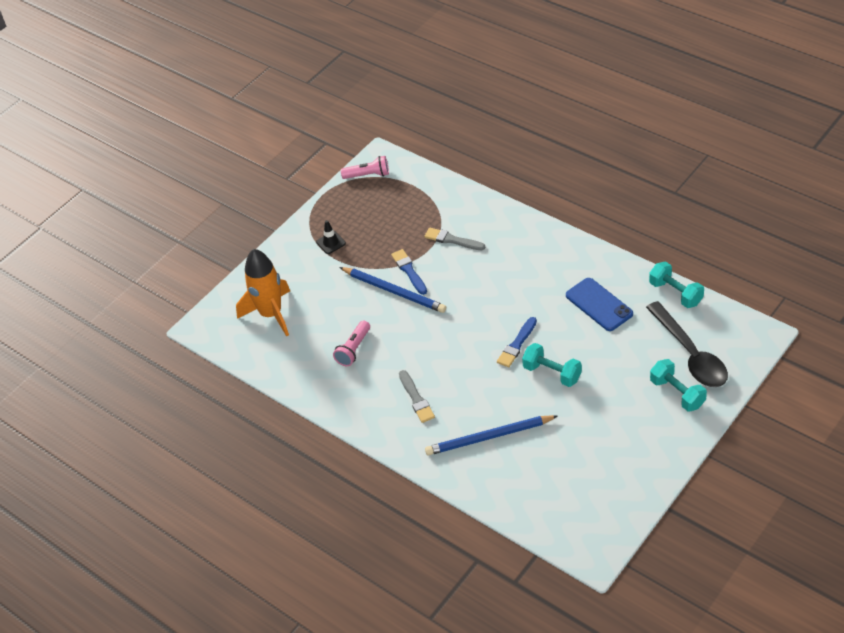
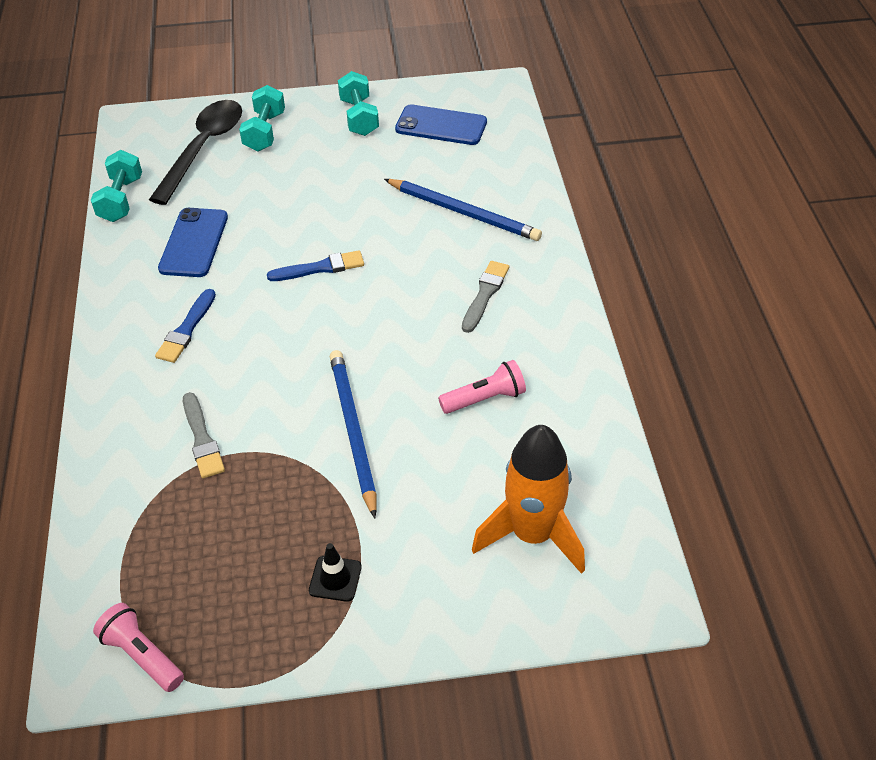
camera: 140 degrees left, 0 degrees up
blue brush [391,249,427,295] -> blue brush moved to [155,289,216,363]
turquoise dumbbell [522,343,582,387] -> turquoise dumbbell moved to [338,71,379,136]
none -> blue phone [395,104,487,145]

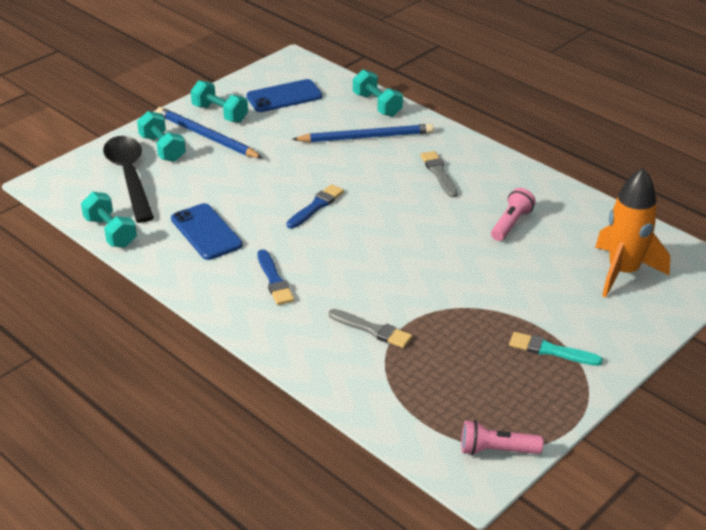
camera: 40 degrees left, 10 degrees down
black traffic cone [309,543,362,602] -> turquoise brush [509,332,603,366]
blue pencil [330,350,377,518] -> blue pencil moved to [156,107,262,158]
none -> turquoise dumbbell [353,70,403,117]

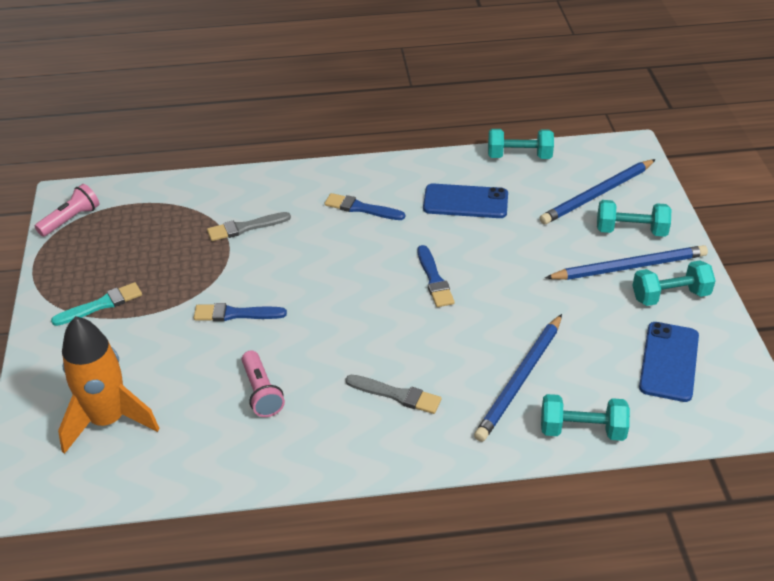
camera: 130 degrees right, 5 degrees up
black spoon [103,136,154,223] -> blue pencil [540,159,656,225]
none -> blue brush [194,303,287,321]

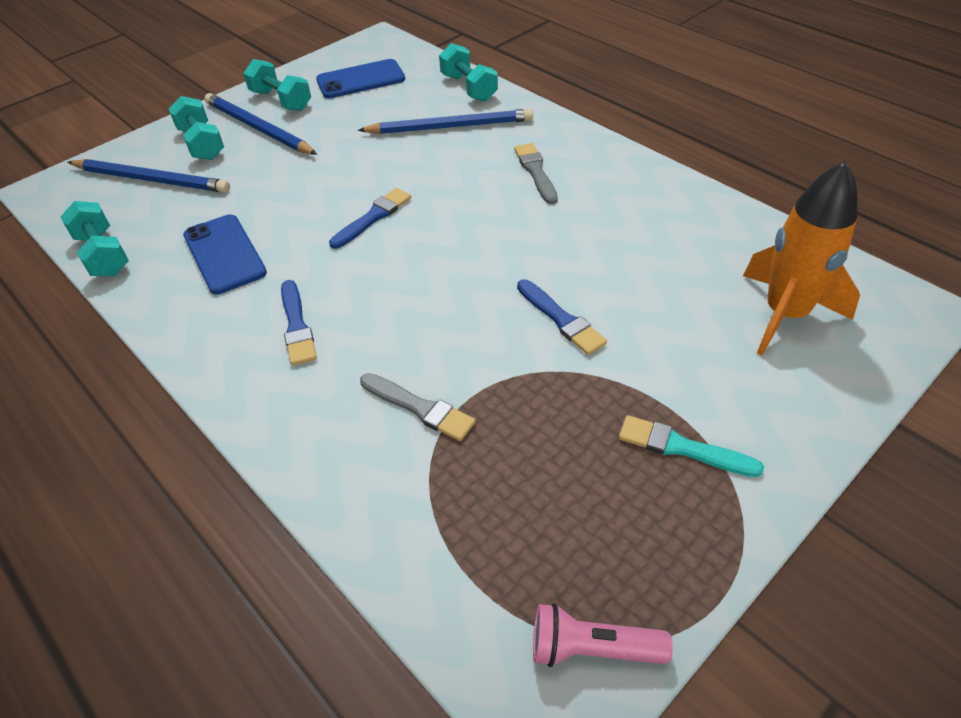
camera: 125 degrees left, 5 degrees up
pink flashlight [242,351,285,417] -> none

